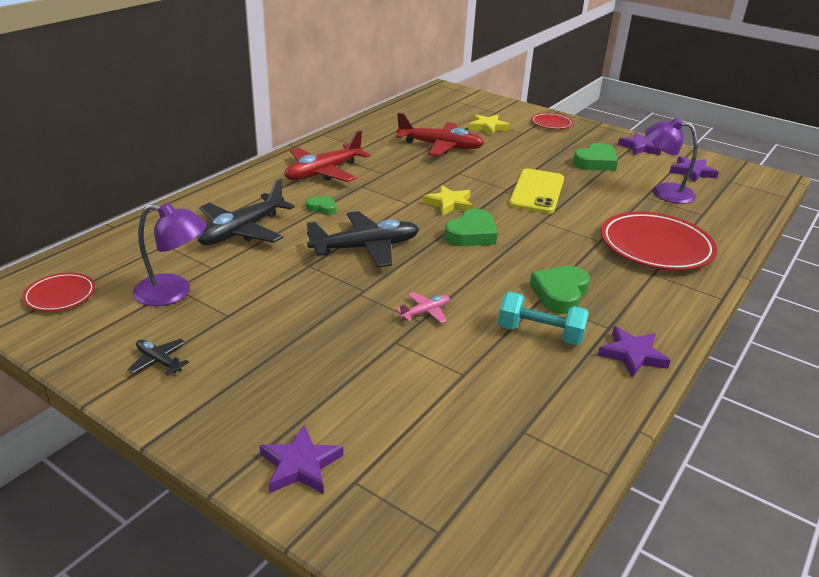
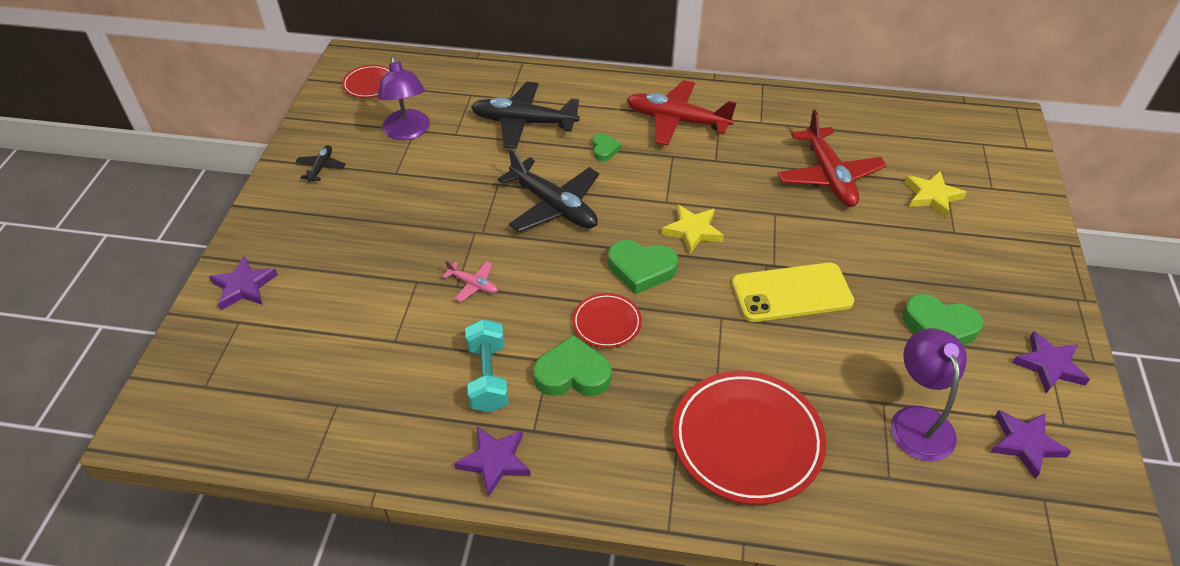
camera: 65 degrees right, 15 degrees up
red plate [531,113,573,129] -> red plate moved to [572,293,642,348]

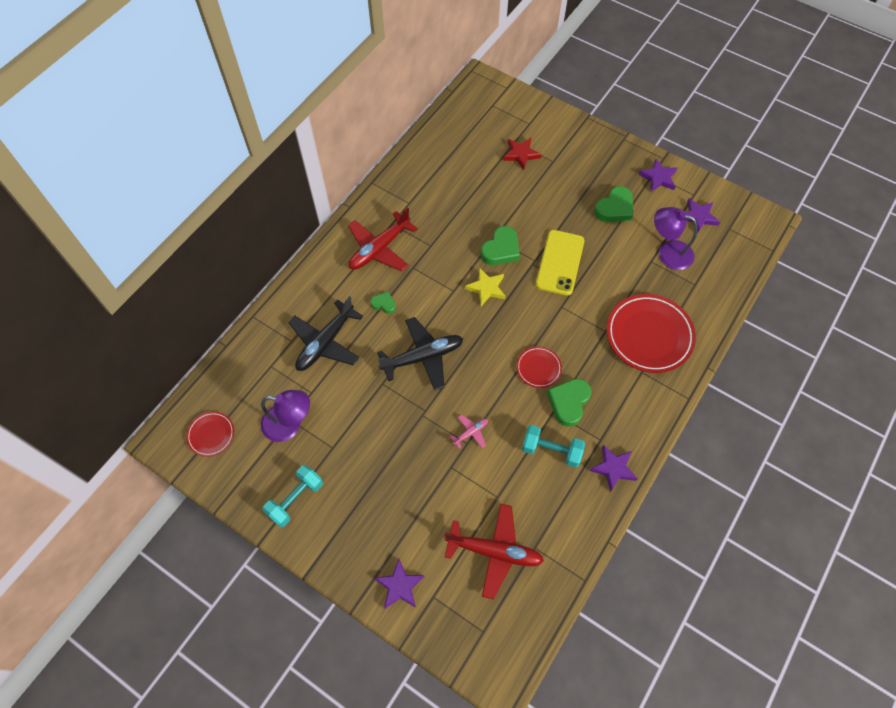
camera: 65 degrees left, 15 degrees up
black plane [296,145,346,182] -> turquoise dumbbell [262,465,323,527]
green heart [608,240,678,295] -> green heart moved to [481,226,520,265]
red plane [778,110,887,207] -> red plane moved to [445,504,544,600]
yellow star [905,171,967,218] -> red star [503,138,542,170]

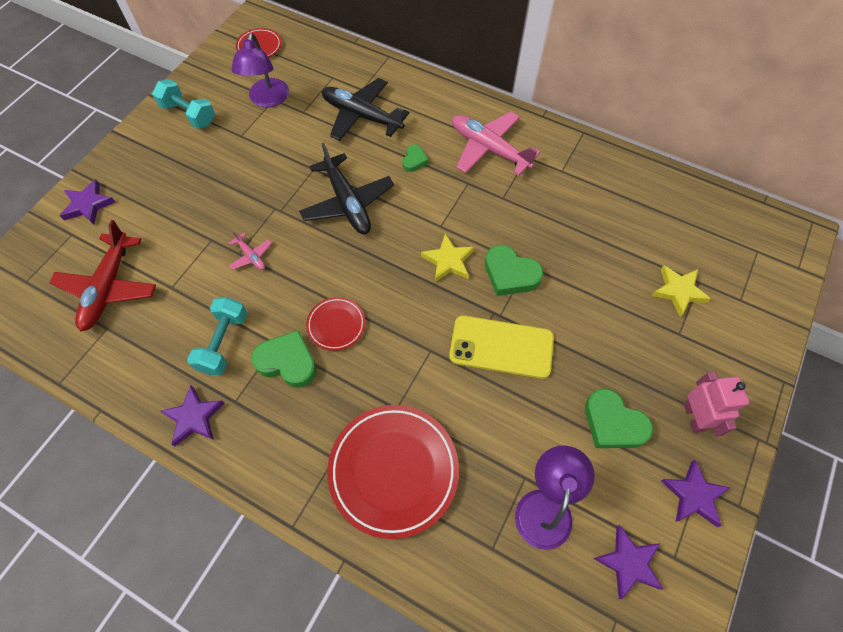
camera: 85 degrees right, 0 degrees up
red plane [348,208,418,271] -> pink plane [452,112,541,176]
red star [503,138,542,170] -> yellow star [651,265,711,317]
none -> pink robot [683,372,749,437]

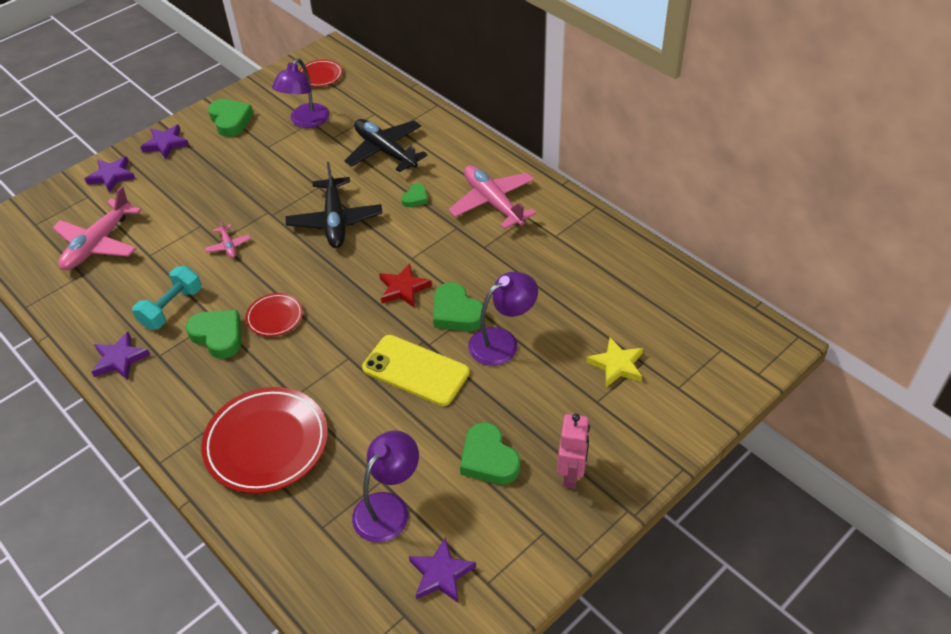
camera: 20 degrees right, 15 degrees down
red plane [49,220,156,331] -> pink plane [52,186,141,270]
turquoise dumbbell [152,79,215,129] -> green heart [208,99,253,137]
yellow star [421,234,474,282] -> red star [379,263,432,307]
purple star [661,460,731,527] -> purple star moved to [140,125,189,160]
none -> purple lamp [468,272,538,366]

